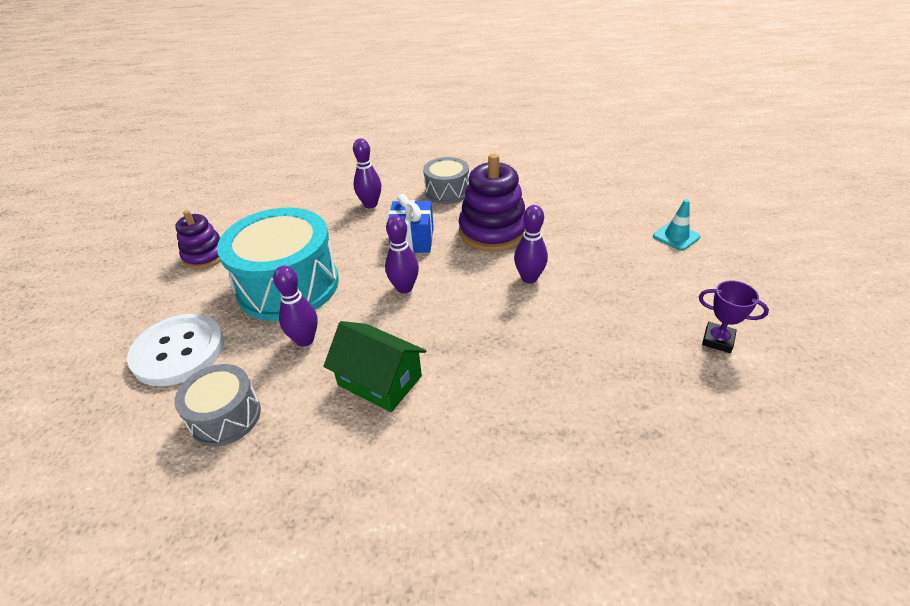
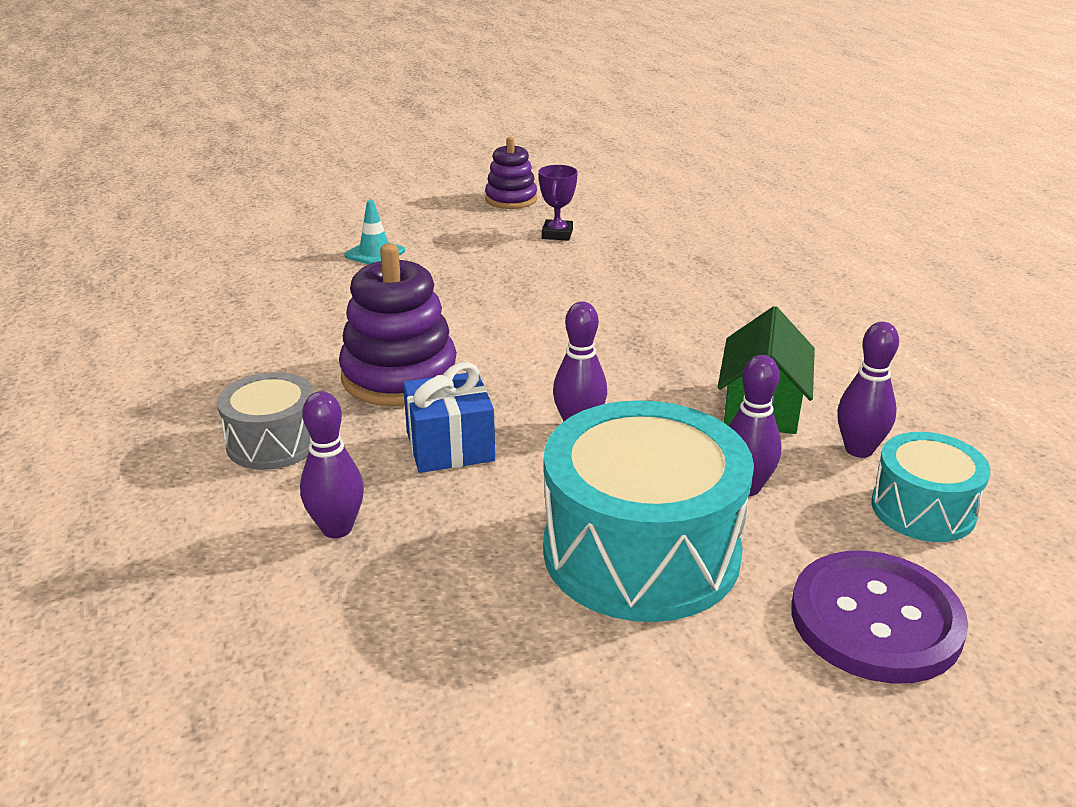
camera: 110 degrees left, 10 degrees down
white button [127,314,224,386] -> purple button [791,551,968,683]
grey drum [174,364,261,446] -> turquoise drum [871,432,990,542]
purple stacking toy [175,210,221,269] -> purple stacking toy moved to [485,137,537,209]
purple bowling pin [514,205,548,283] -> purple bowling pin moved to [837,322,899,458]

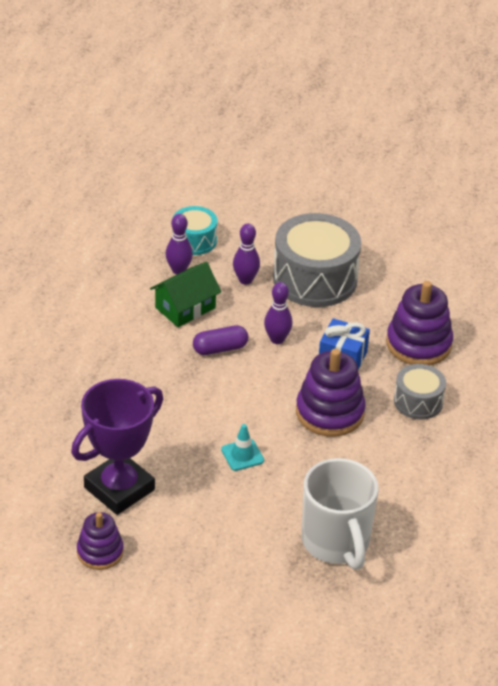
camera: 145 degrees left, 10 degrees up
purple bowling pin [300,391,364,538] -> purple stacking toy [386,281,453,365]
turquoise traffic cone [344,200,405,265] -> turquoise traffic cone moved to [221,424,264,471]
purple trophy [538,165,578,241] -> purple trophy [71,379,163,515], size x2.27
turquoise drum [543,400,754,622] -> grey drum [273,213,361,307]
purple button [791,551,968,683] -> none
none -> purple capsule [193,325,248,355]
none -> white mug [302,458,378,570]

